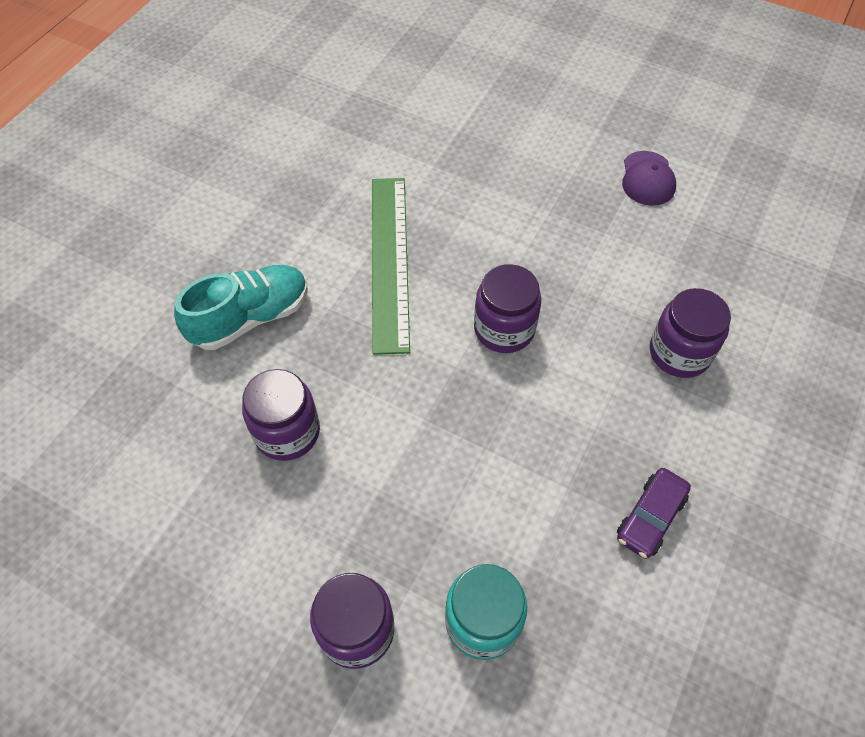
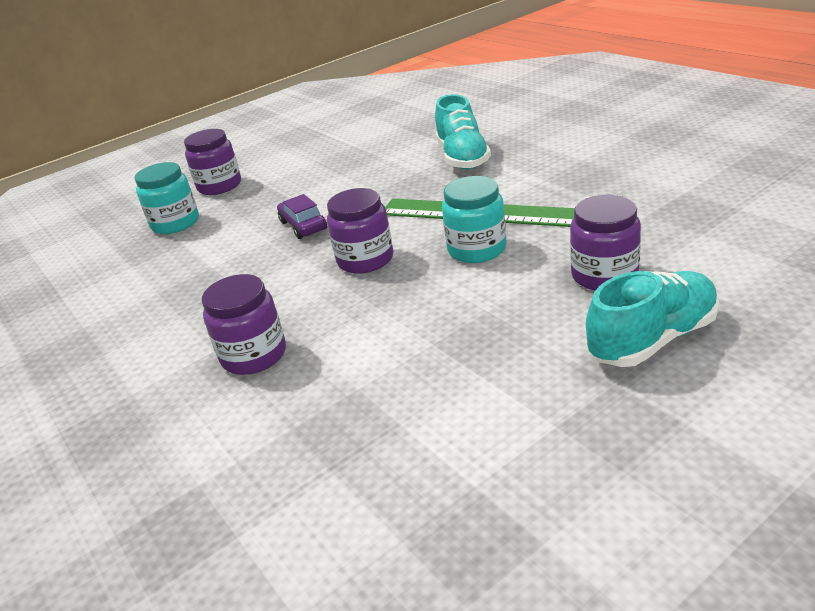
camera: 120 degrees right, 25 degrees down
purple jar [242,369,320,461] -> purple jar moved to [570,195,641,291]
purple car [617,468,691,559] -> purple car moved to [277,194,327,239]
purple cap [622,151,676,206] -> none
none -> turquoise jar [442,176,507,263]
none -> turquoise shoe [586,271,719,367]

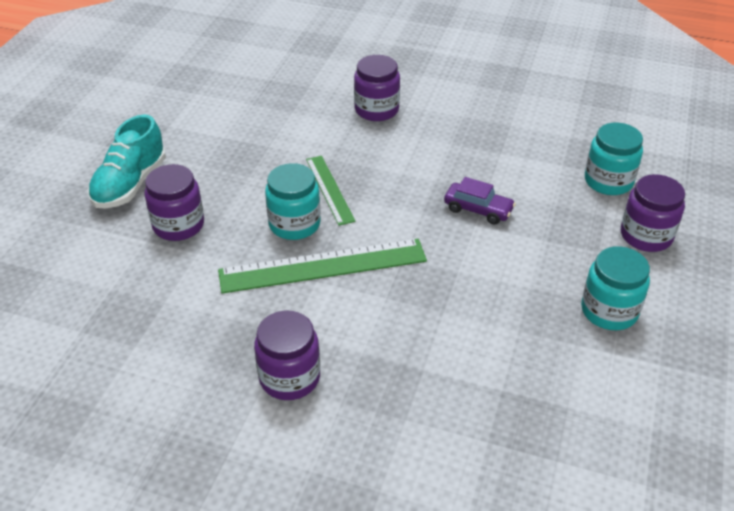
camera: 140 degrees right, 10 degrees up
purple jar [327,188,393,274] -> purple jar moved to [254,311,320,400]
turquoise shoe [435,94,491,170] -> none
none -> green ruler [306,156,355,226]
none -> turquoise jar [581,246,650,330]

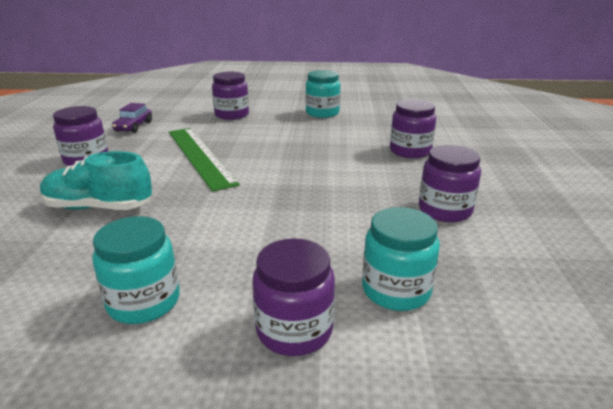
camera: 75 degrees right, 15 degrees down
turquoise shoe [88,114,166,208] -> turquoise shoe moved to [40,151,152,210]
turquoise jar [265,163,321,240] -> turquoise jar moved to [305,70,340,118]
green ruler [306,156,355,226] -> none
purple car [444,177,516,225] -> purple car moved to [112,103,152,133]
none -> purple jar [419,145,481,222]

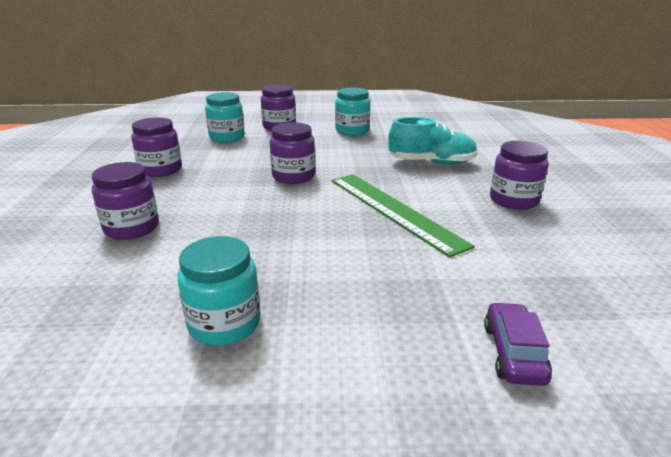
camera: 175 degrees right, 0 degrees up
purple car [112,103,152,133] -> purple car moved to [484,302,552,386]
purple jar [212,72,249,120] -> purple jar moved to [270,122,315,184]

